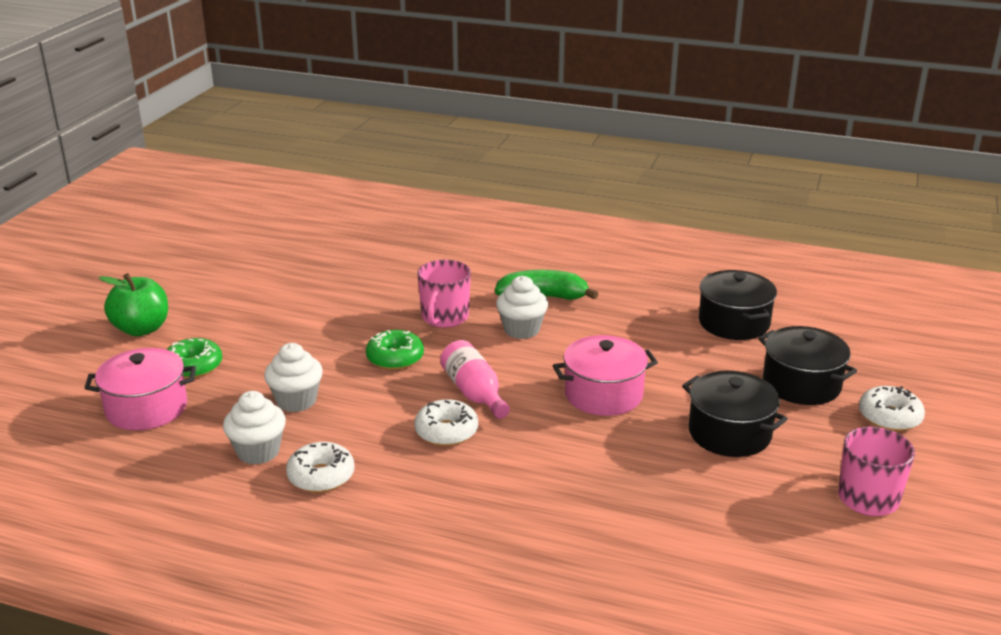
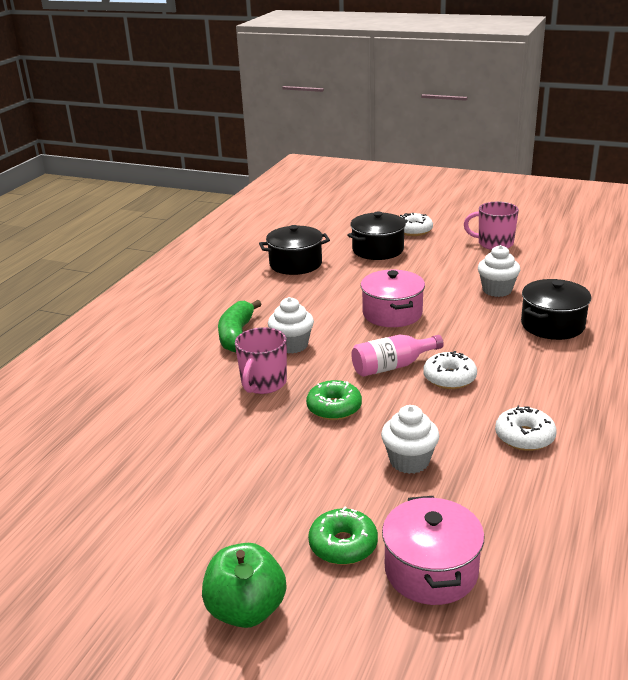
camera: 85 degrees left, 0 degrees up
white cupcake [223,391,286,465] -> white cupcake moved to [478,245,520,297]
pink mug [417,260,471,328] -> pink mug turned 90 degrees clockwise [235,327,287,394]
black pot [682,371,788,457] -> black pot moved to [521,279,591,340]

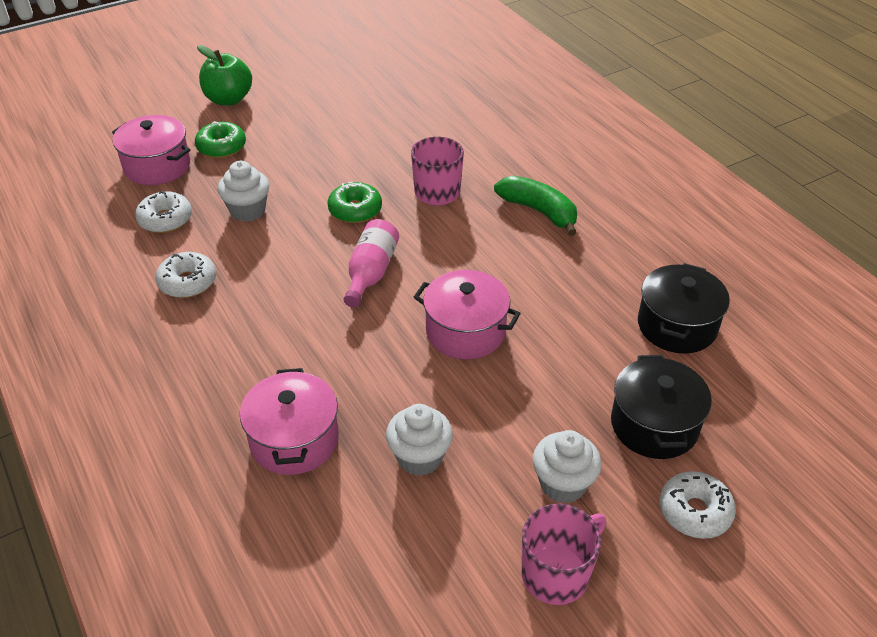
camera: 125 degrees right, 15 degrees up
white cupcake [268,297,314,353] -> white cupcake moved to [533,430,601,503]
white donut [423,351,477,389] -> white donut moved to [135,191,192,233]
black pot [521,279,591,340] -> pink pot [240,368,339,475]

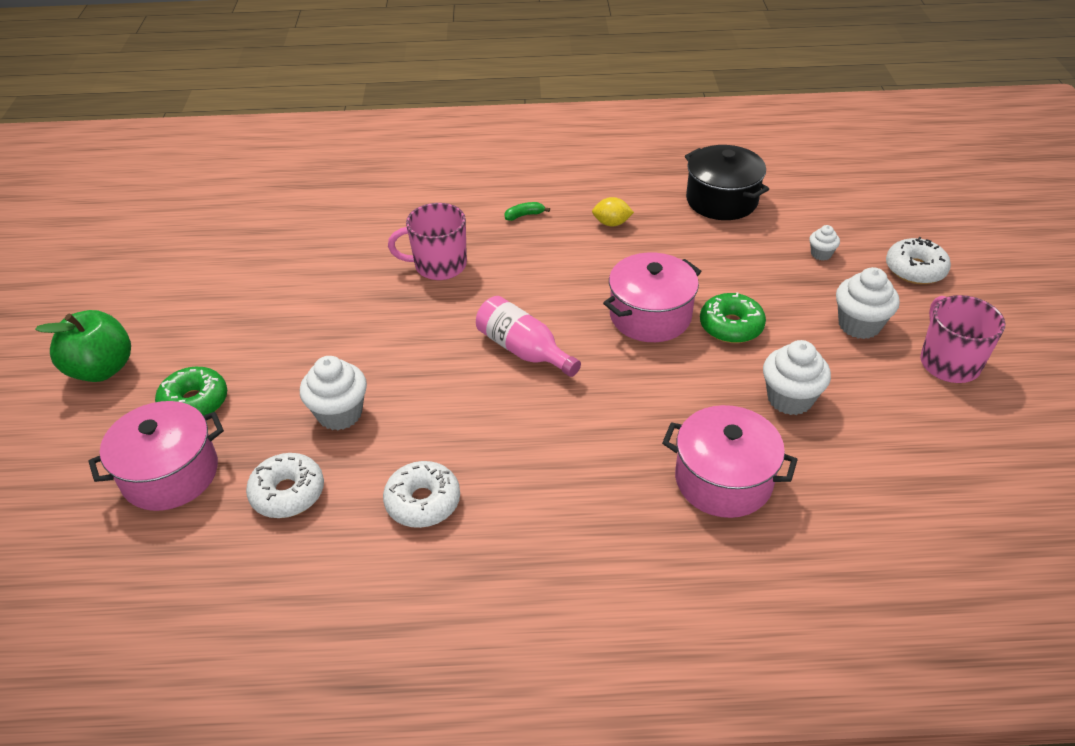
camera: 60 degrees left, 0 degrees up
green donut [328,182,382,223] -> green donut moved to [700,293,766,343]
green banana [494,176,577,236] -> green banana [504,202,550,221], size x0.43
black pot [611,355,712,459] -> white cupcake [809,225,840,261]
none -> yellow lemon [592,197,634,227]

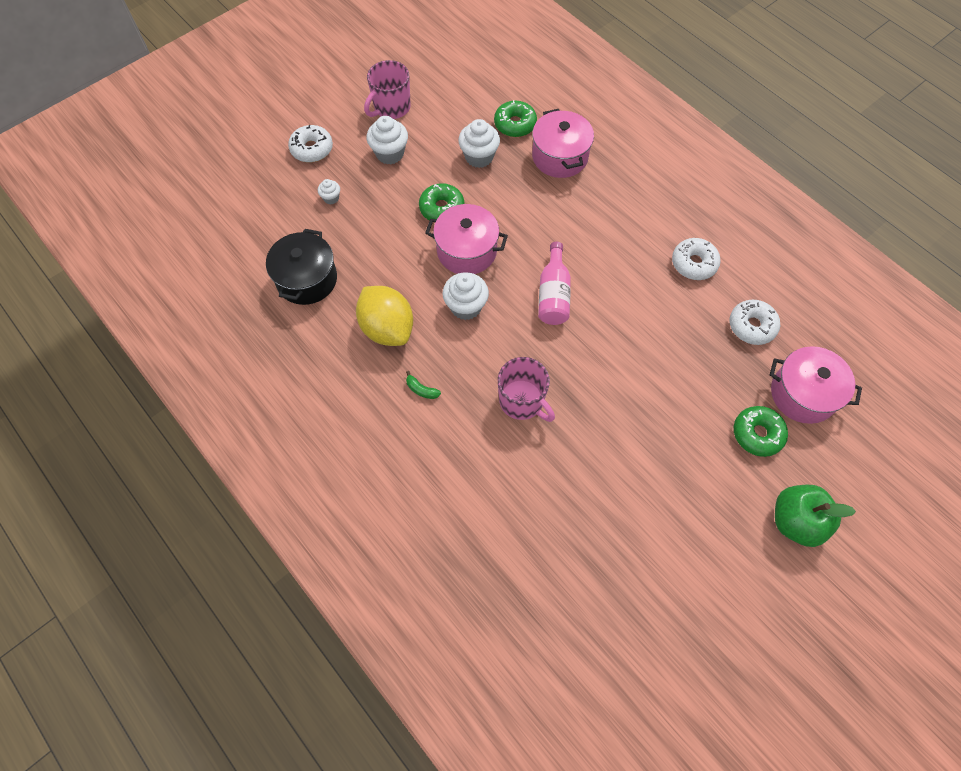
camera: 130 degrees left, 20 degrees up
white cupcake [300,356,367,430] -> white cupcake moved to [443,272,489,320]
yellow lemon [592,197,634,227] -> yellow lemon [356,286,413,346], size x2.14
none -> green donut [494,100,537,137]

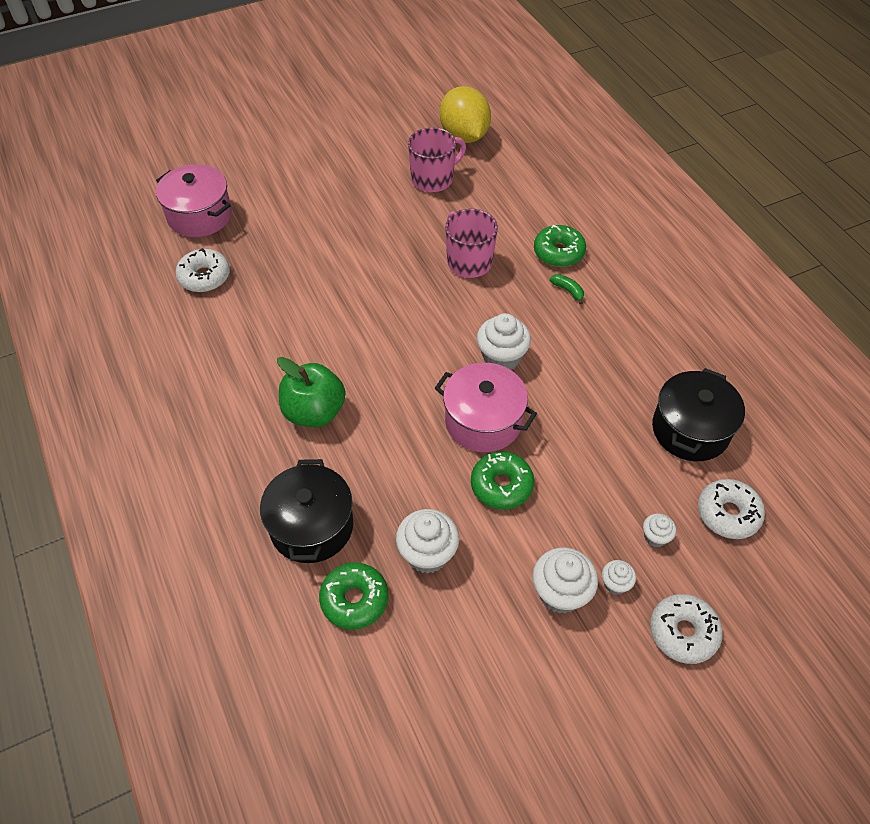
camera: 165 degrees left, 10 degrees down
yellow lemon [356,286,413,346] -> yellow lemon moved to [440,86,491,143]
pink mug [364,60,411,119] -> pink mug moved to [408,127,466,192]
pink pot [532,109,594,178] -> black pot [260,459,353,563]
pink bottle [538,242,571,325] -> none
white donut [672,238,721,280] -> white donut moved to [698,479,765,539]
green donut [734,406,788,457] -> green donut moved to [534,225,586,267]
green apple [775,485,856,547] -> green apple moved to [277,357,345,427]
none -> white cupcake [602,560,636,595]

